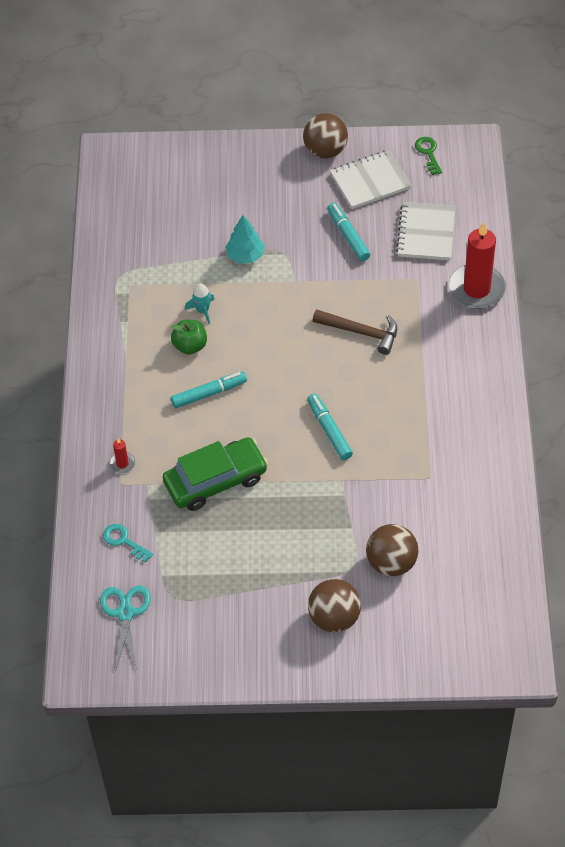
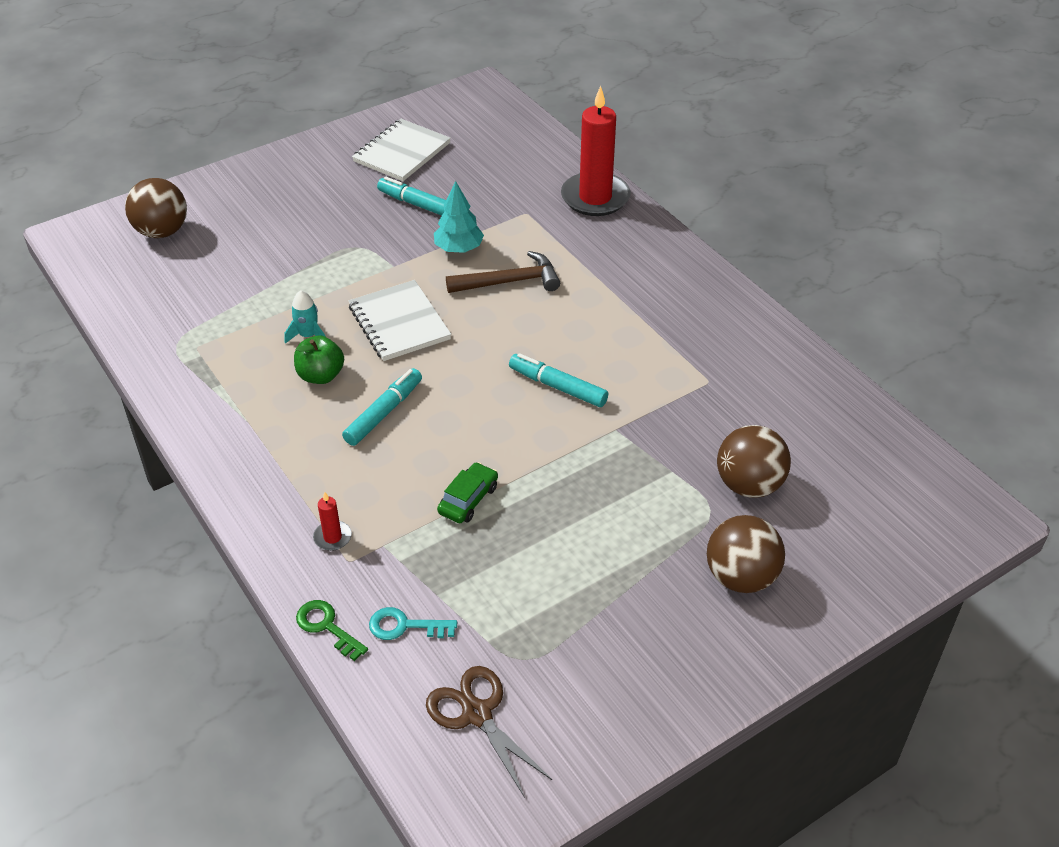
camera: 35 degrees left, 10 degrees down
turquoise scissors [100,586,151,672] -> brown scissors [426,666,552,798]
green car [163,437,268,511] -> green car [437,462,498,523], size x0.50
turquoise tree [225,215,264,264] -> turquoise tree moved to [434,181,484,253]
brown ball [303,113,348,159] -> brown ball moved to [125,178,187,238]
white notebook [396,202,456,260] -> white notebook moved to [348,280,451,361]
green key [415,137,442,175] -> green key moved to [296,600,368,661]

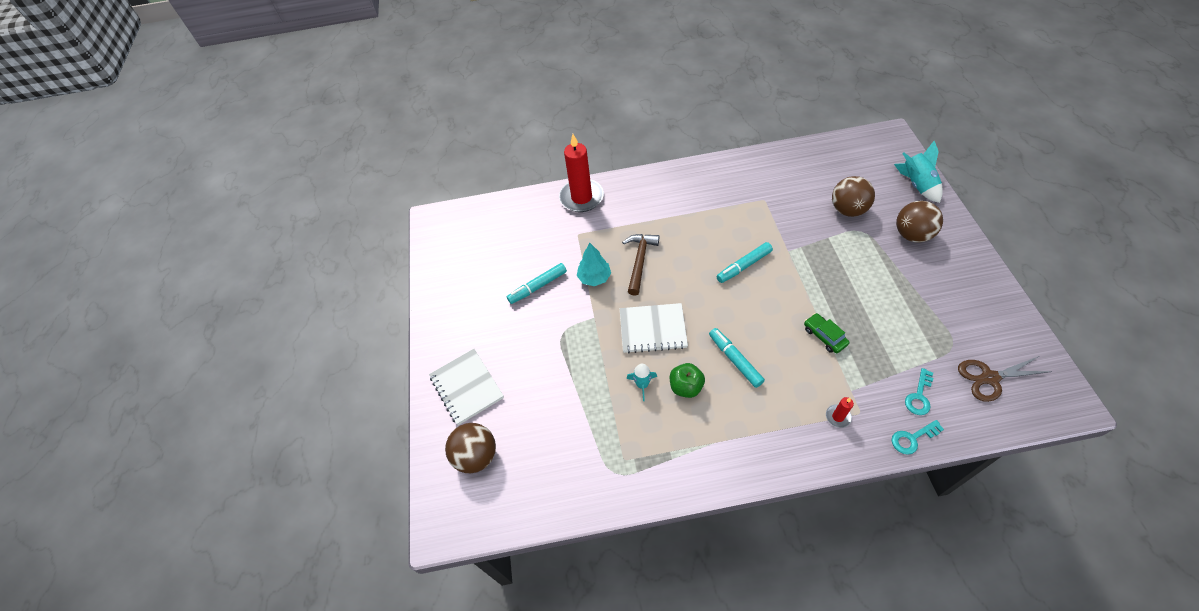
camera: 60 degrees left, 10 degrees up
green key [296,600,368,661] -> turquoise key [892,420,944,455]
white notebook [352,119,451,181] -> white notebook moved to [429,349,504,425]
none -> turquoise rocket [894,141,943,203]

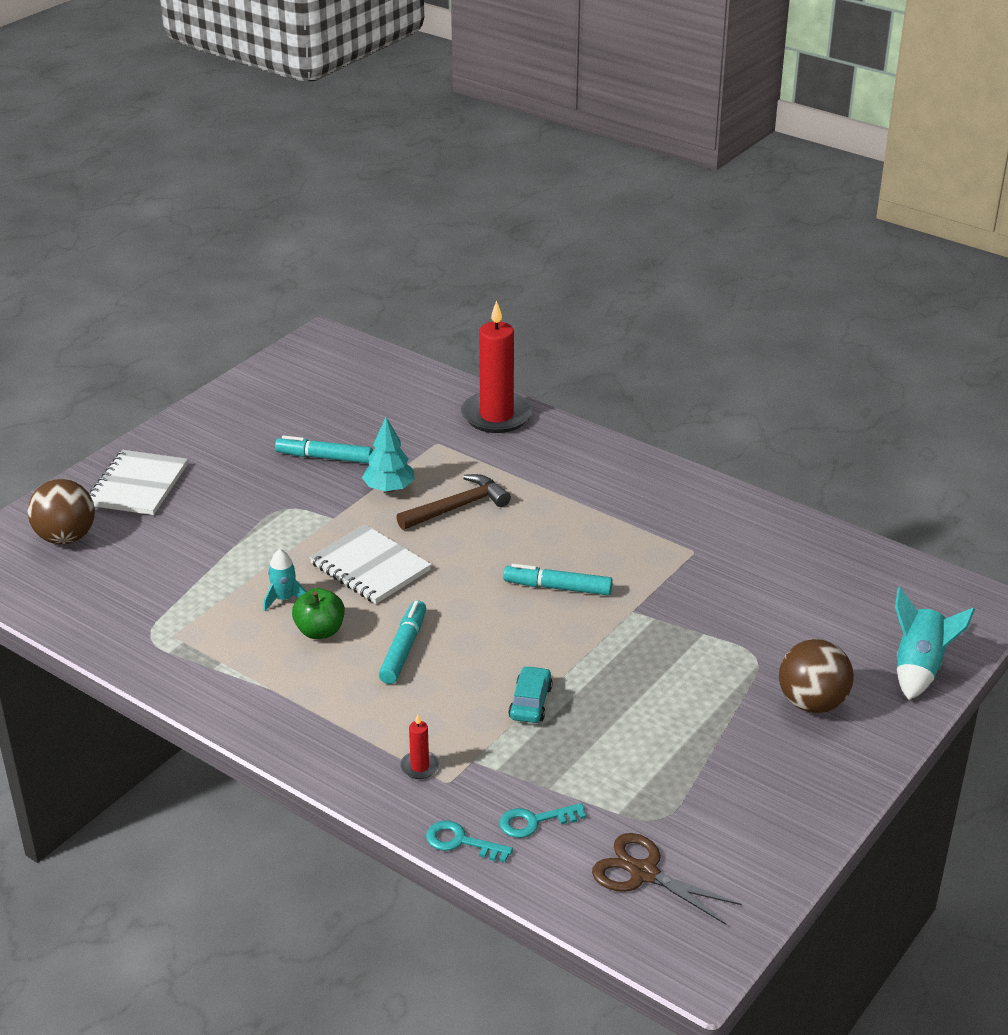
camera: 40 degrees right, 20 degrees down
green car [804,313,849,353] -> turquoise car [508,666,553,723]
brown ball [832,176,875,217] -> none

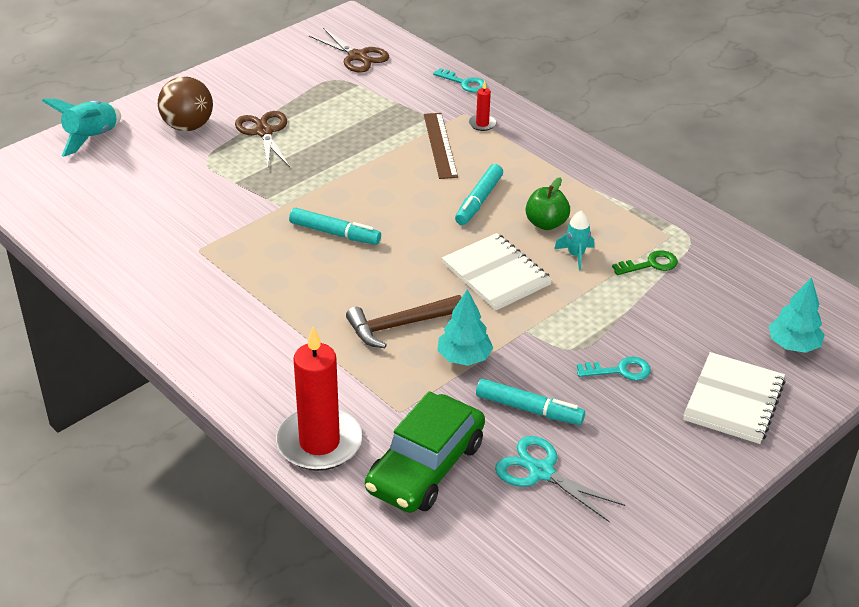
camera: 170 degrees left, 5 degrees up
brown ball [28,479,95,544] -> turquoise tree [769,277,825,353]
turquoise key [499,803,586,838] -> turquoise key moved to [577,357,651,381]
turquoise car [508,666,553,723] -> none
none -> brown scissors [235,111,290,168]
none -> green car [365,391,485,513]
none -> brown ruler [424,113,458,179]
none -> turquoise scissors [495,436,625,523]
none -> green key [612,250,678,275]

